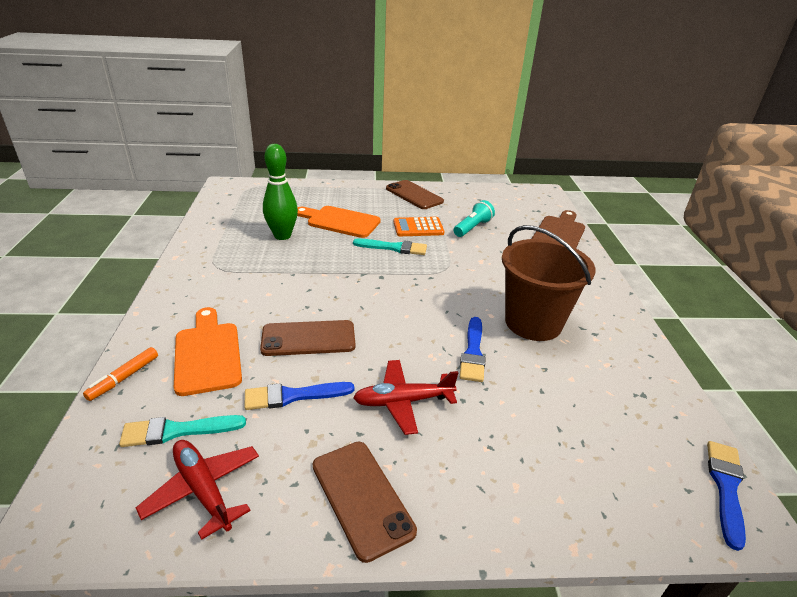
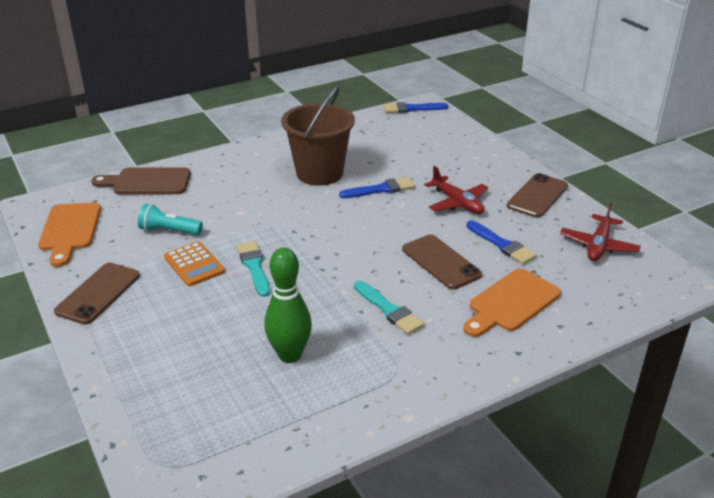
camera: 115 degrees left, 0 degrees up
orange marker [83,347,158,401] -> none
turquoise brush [119,415,246,447] -> turquoise brush moved to [354,281,424,335]
orange cutting board [297,206,380,238] -> orange cutting board moved to [38,202,101,267]

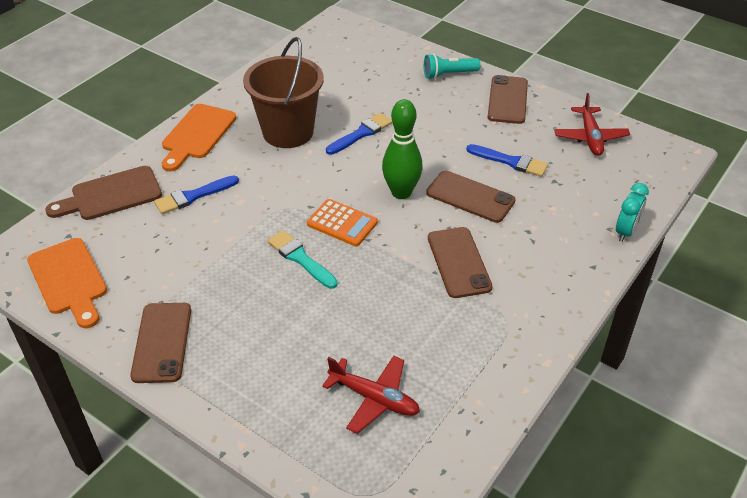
camera: 25 degrees left, 10 degrees up
turquoise flashlight [138,204,203,235] -> turquoise flashlight moved to [424,54,480,79]
orange calculator [164,242,225,286] -> orange calculator moved to [307,199,378,246]
green bowling pin [264,247,312,363] -> green bowling pin moved to [382,99,423,199]
turquoise brush [354,281,424,335] -> brown phone [428,227,493,298]
blue brush [383,102,448,113] -> blue brush moved to [154,175,239,214]
red plane [424,166,488,214] -> red plane moved to [322,356,420,434]
orange cutting board [463,268,561,337] -> orange cutting board moved to [162,104,236,171]
none -> turquoise clock [616,183,649,242]

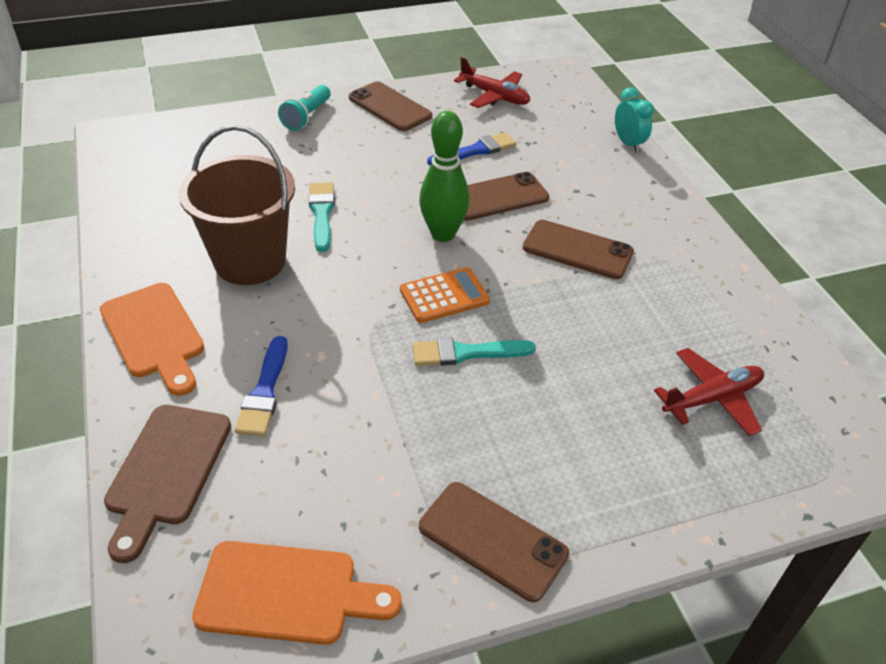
camera: 55 degrees left, 0 degrees up
blue brush [326,113,393,155] -> turquoise brush [309,182,335,252]

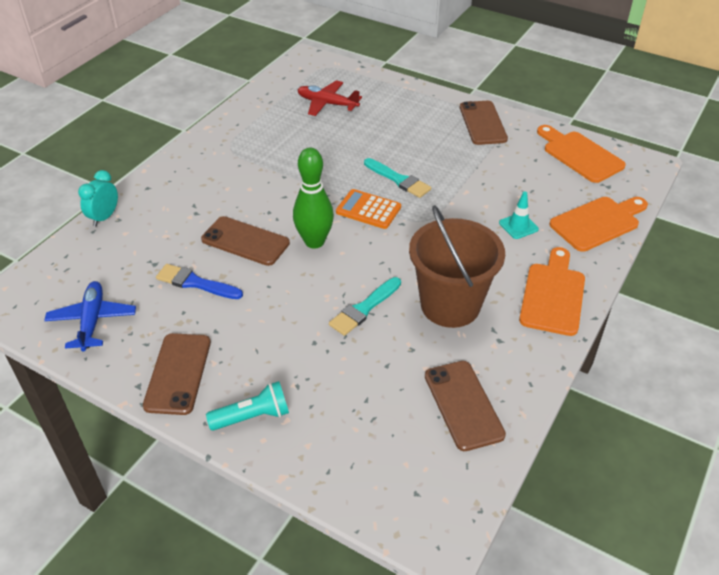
camera: 130 degrees left, 0 degrees up
brown cutting board [104,405,231,563] -> orange cutting board [550,197,648,252]
blue brush [235,336,288,436] -> turquoise traffic cone [499,191,539,239]
red plane [454,57,530,108] -> blue plane [44,281,136,351]
brown phone [523,220,634,279] -> brown phone moved to [425,361,506,451]

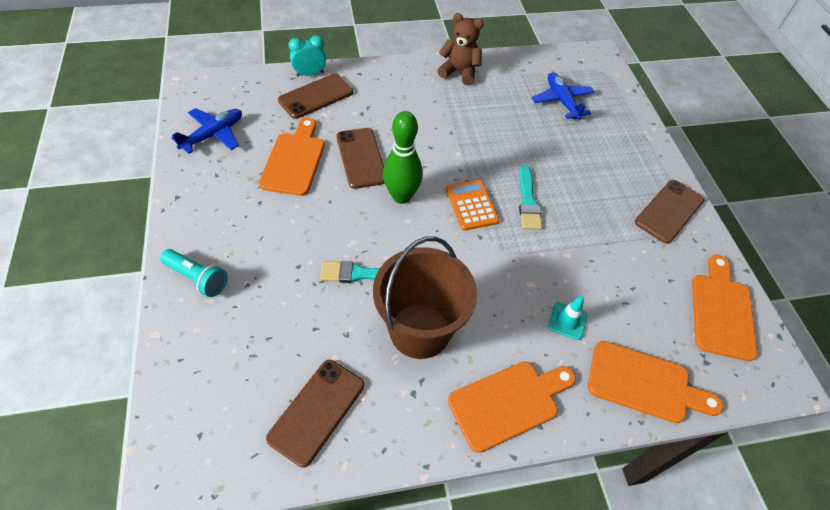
camera: 45 degrees right, 10 degrees up
brown phone [143,333,211,415] -> brown phone moved to [278,74,353,119]
blue brush [156,264,243,299] -> orange cutting board [259,118,325,196]
red plane [298,80,362,116] -> blue plane [532,72,595,120]
none -> brown teddy bear [437,13,484,85]

